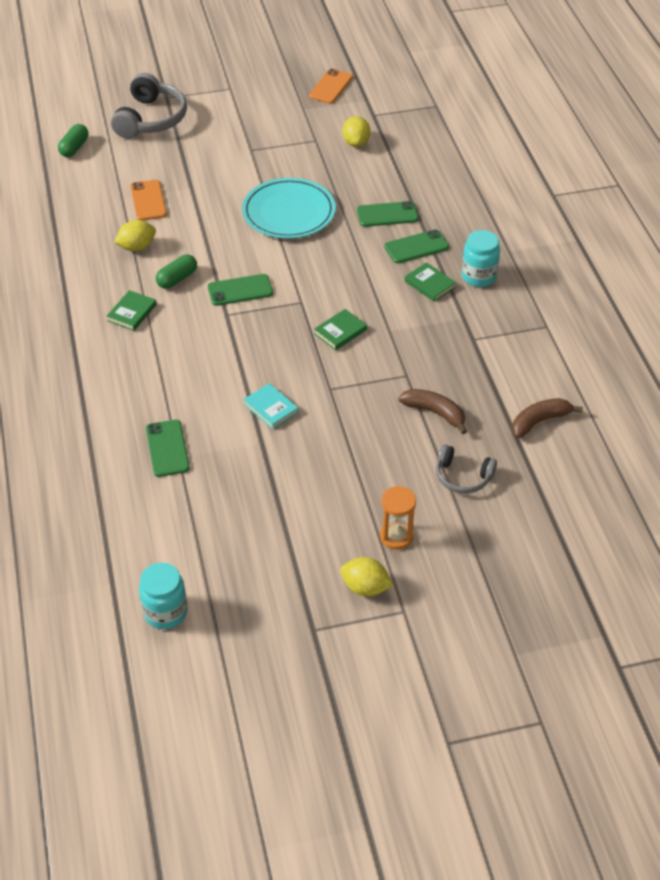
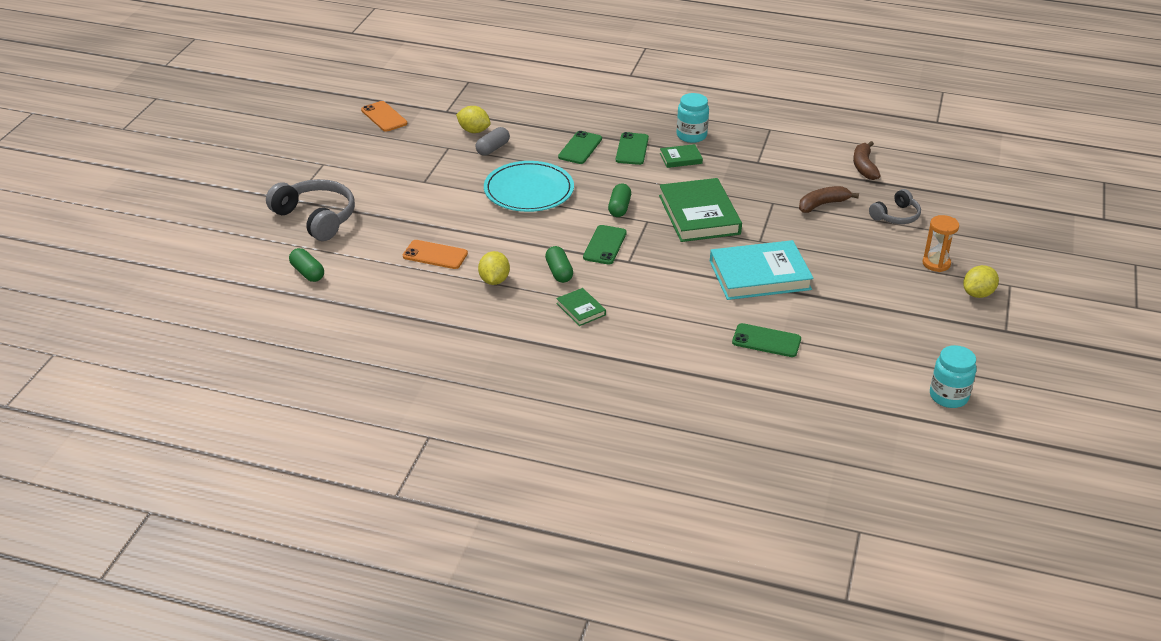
camera: 60 degrees left, 10 degrees down
turquoise book [243,383,298,429] -> turquoise book [710,240,814,300], size x2.12
green book [314,309,367,350] -> green book [659,178,742,242], size x2.12
none -> grey capsule [476,127,510,155]
none -> green capsule [608,184,631,217]

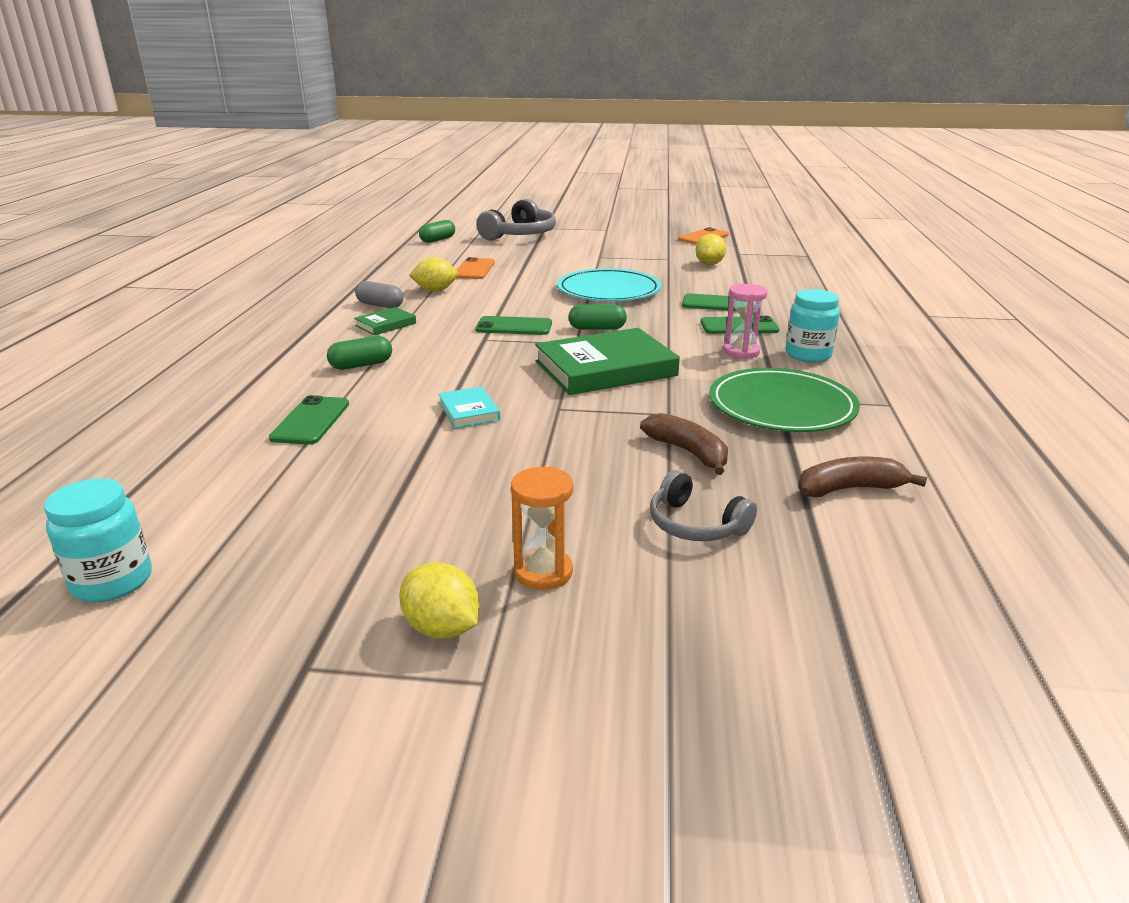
camera: 80 degrees right, 10 degrees down
grey capsule [476,127,510,155] -> grey capsule moved to [355,281,404,308]
green capsule [545,246,573,283] -> green capsule moved to [327,336,392,370]
green book [660,144,703,168] -> pink hourglass [723,284,768,359]
turquoise book [710,240,814,300] -> turquoise book [438,386,501,428], size x0.47
none -> green plate [709,368,860,432]

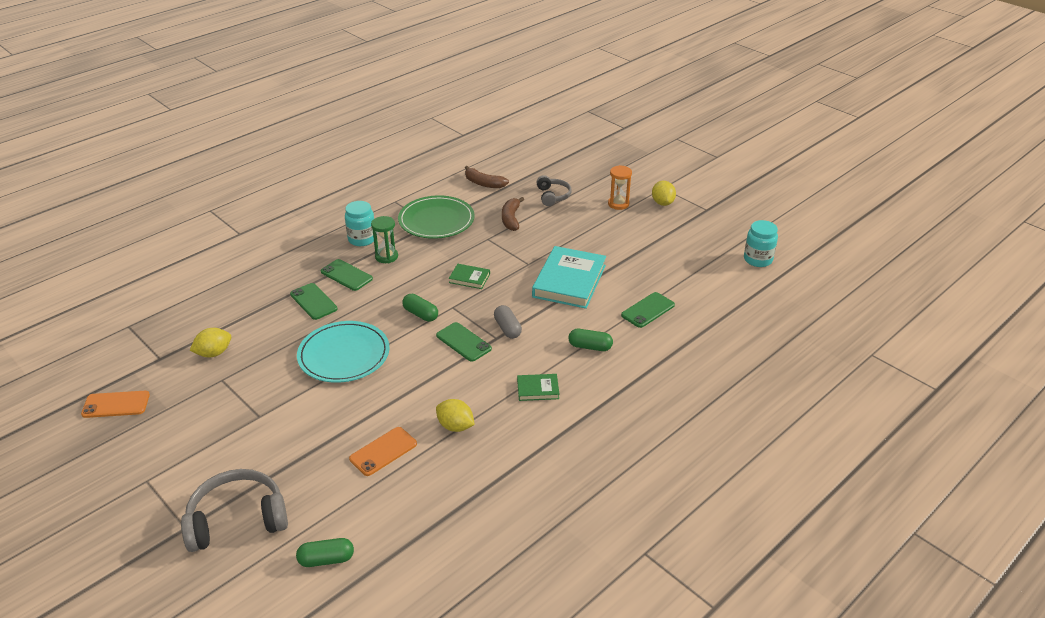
camera: 140 degrees left, 10 degrees up
grey capsule [355,281,404,308] -> grey capsule moved to [494,305,522,339]
turquoise book [438,386,501,428] -> turquoise book [532,246,606,309], size x2.12
green book [535,328,680,395] -> green book [449,264,490,289], size x0.47
pink hourglass [723,284,768,359] -> green hourglass [371,216,398,263]

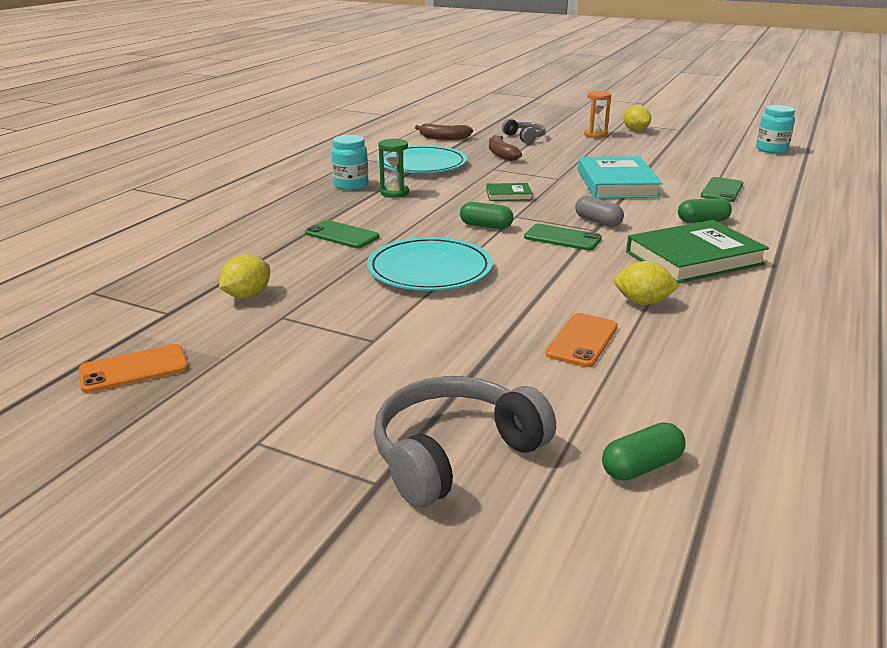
camera: 20 degrees left, 10 degrees down
green phone [321,259,373,291] -> none
green plate [398,195,475,239] -> turquoise plate [377,145,467,173]
green book [517,374,559,401] -> green book [626,220,769,284], size x2.12

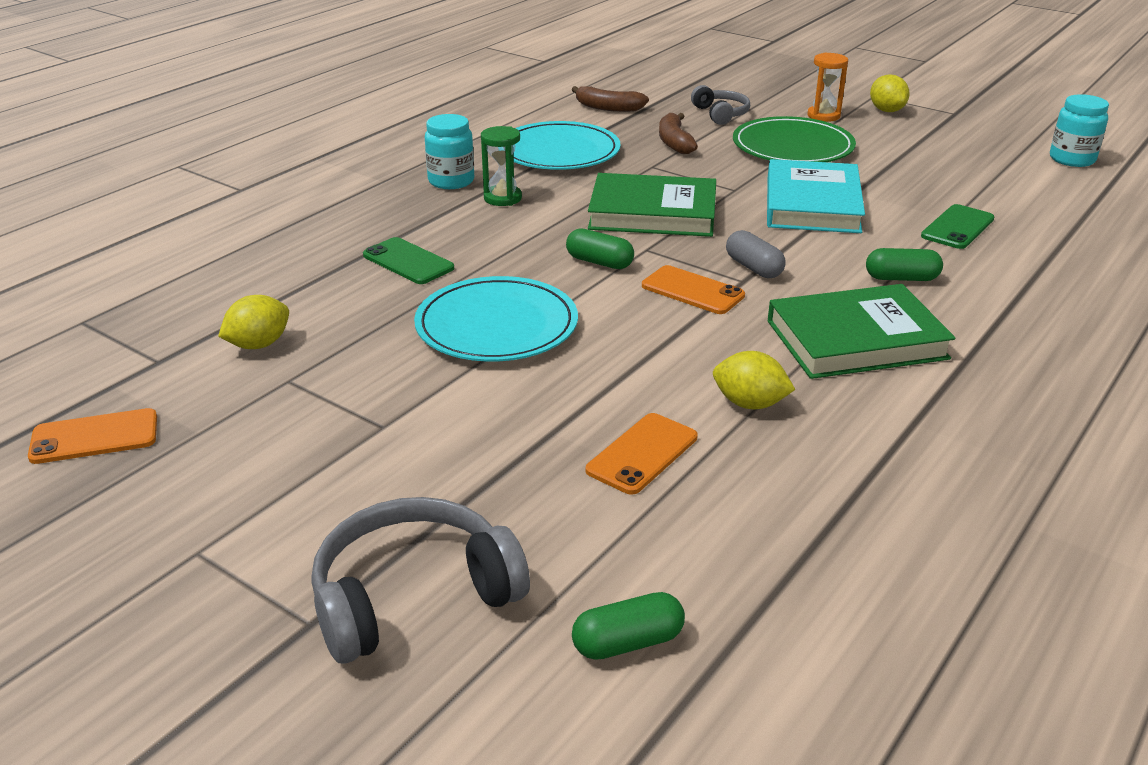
camera: 10 degrees right, 5 degrees up
green book [486,183,532,201] -> green book [588,173,716,237], size x2.12
green phone [524,224,602,251] -> orange phone [642,265,745,314]
none -> green plate [733,116,856,162]

